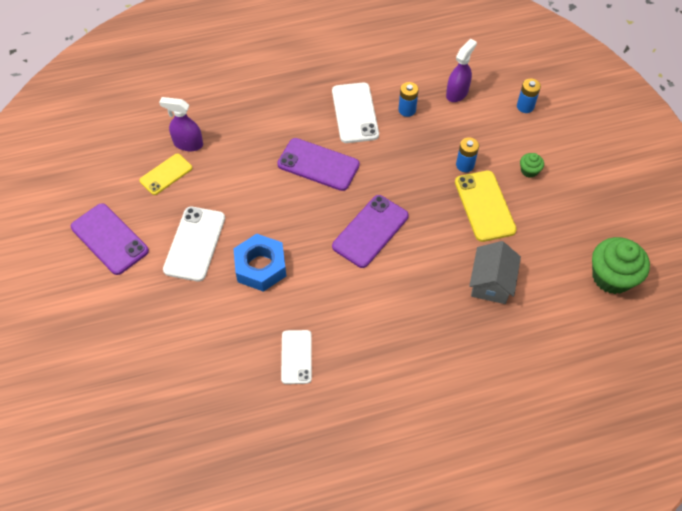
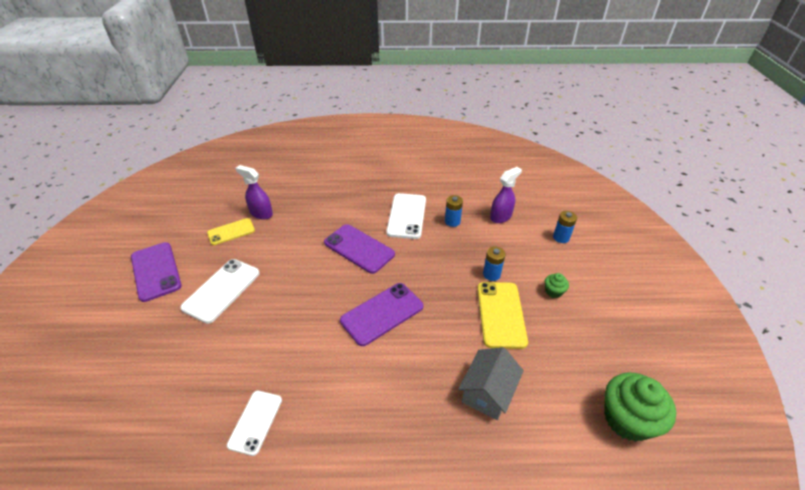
camera: 15 degrees right, 15 degrees down
blue nut [233,234,286,292] -> none

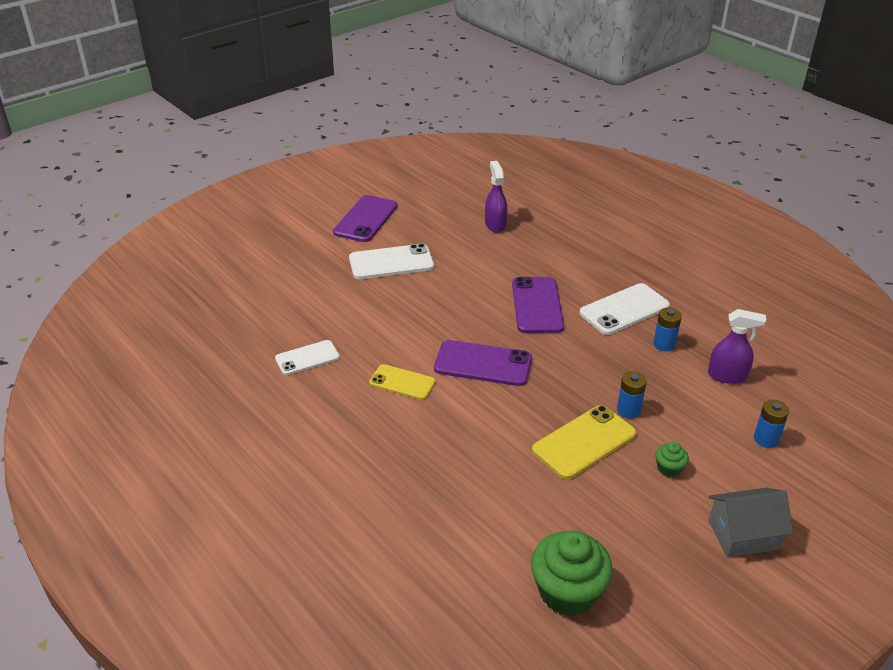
camera: 50 degrees right, 5 degrees down
yellow phone [207,218,255,245] -> yellow phone moved to [369,364,436,400]
grey house [458,347,524,420] -> grey house moved to [709,488,793,558]

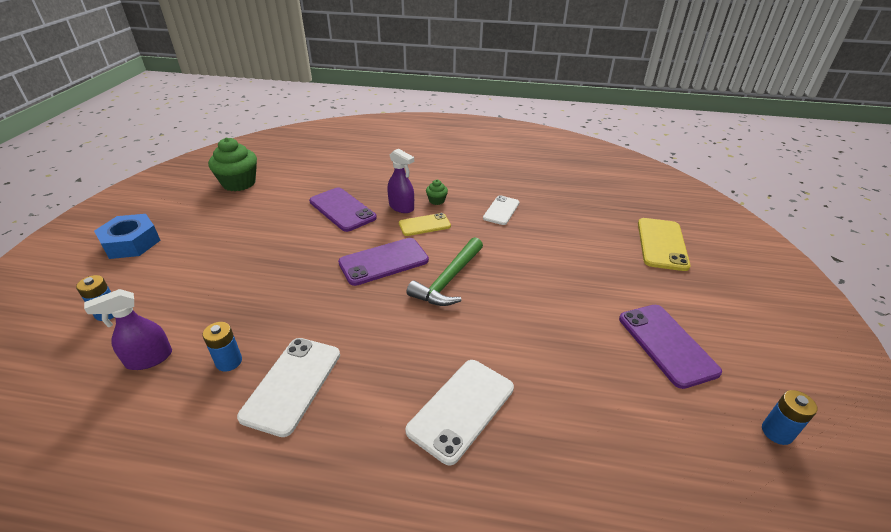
camera: 140 degrees right, 0 degrees up
white phone [349,243,434,279] -> white phone moved to [405,360,514,465]
purple spray bottle [485,161,507,233] -> purple spray bottle moved to [387,148,414,213]
purple phone [512,277,564,333] -> purple phone moved to [309,187,377,232]
yellow phone [532,405,636,479] -> yellow phone moved to [638,218,691,271]
blue battery [617,371,647,418] -> blue battery moved to [762,390,817,445]
green cupcake [655,442,689,477] -> green cupcake moved to [426,180,448,205]
grey house [709,488,793,558] -> blue nut [94,214,161,259]
none -> green hammer [407,237,483,306]

